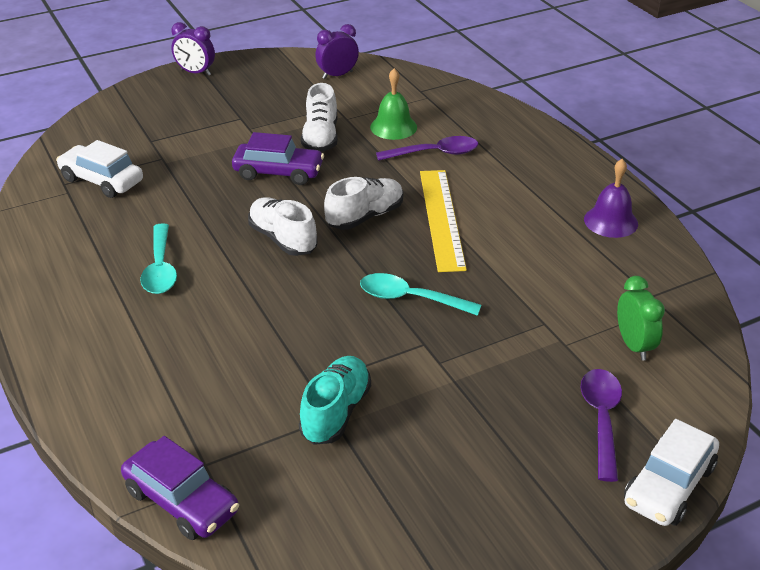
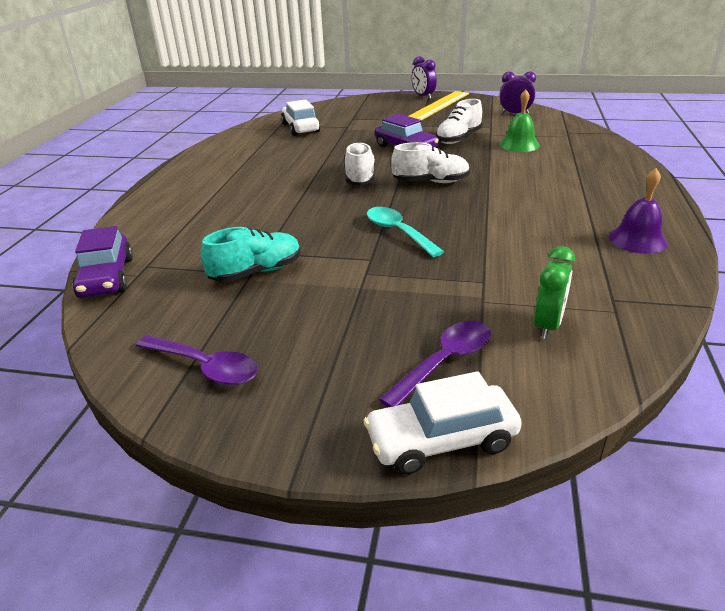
camera: 40 degrees right, 5 degrees down
turquoise spoon [140,223,177,294] -> none
purple spoon [376,136,478,161] -> purple spoon moved to [136,335,258,385]
yellow ruler [420,170,467,272] -> yellow ruler moved to [409,91,469,121]

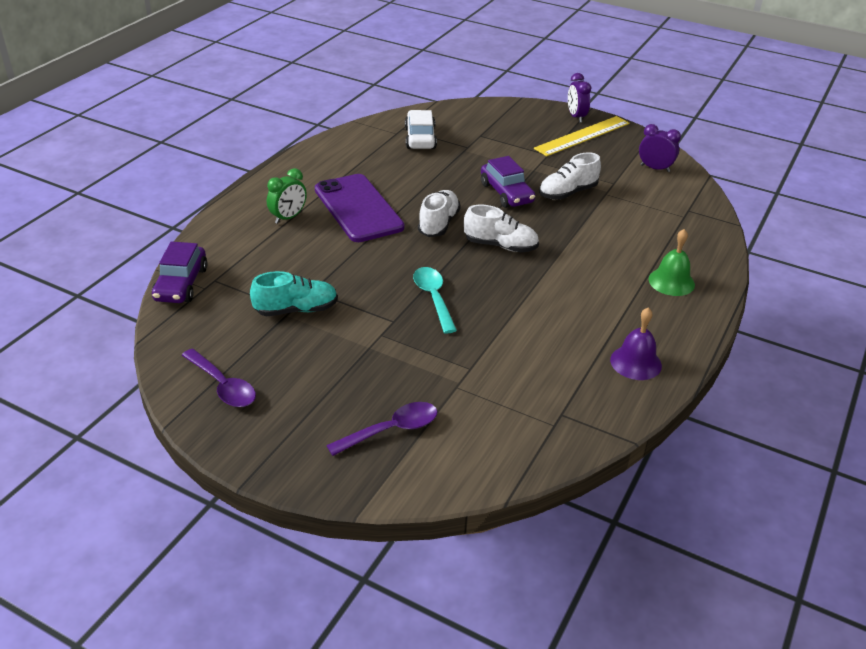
camera: 15 degrees right, 5 degrees up
white car [364,371,522,475] -> none
green bell [500,90,540,152] -> green bell moved to [648,229,695,296]
green clock [534,246,575,339] -> green clock moved to [267,168,307,224]
none -> purple phone [315,174,404,242]

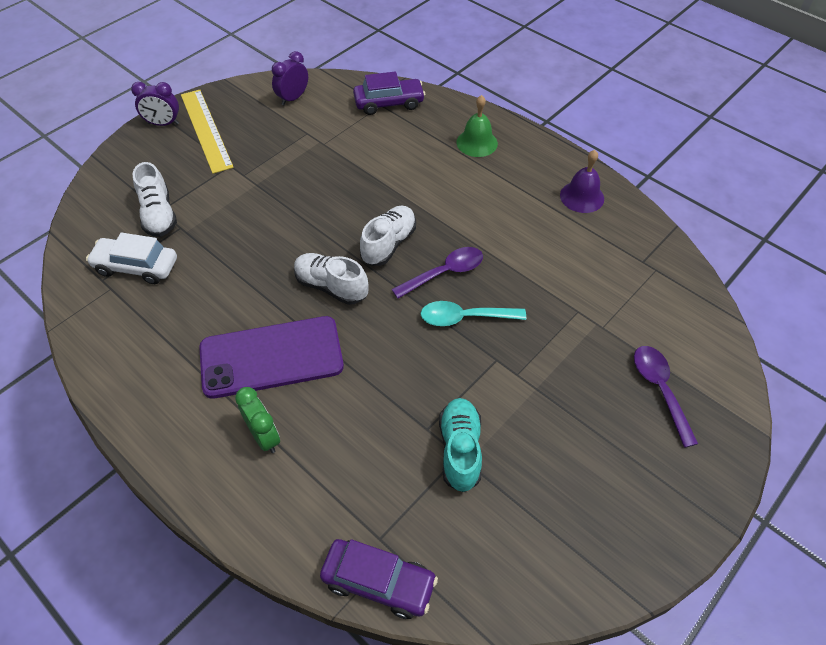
camera: 75 degrees left, 15 degrees up
purple spoon [182,348,256,407] -> purple spoon moved to [391,247,483,299]
purple car [481,156,535,208] -> purple car moved to [353,72,425,115]
white shoe [539,152,601,200] -> white shoe moved to [133,162,177,237]

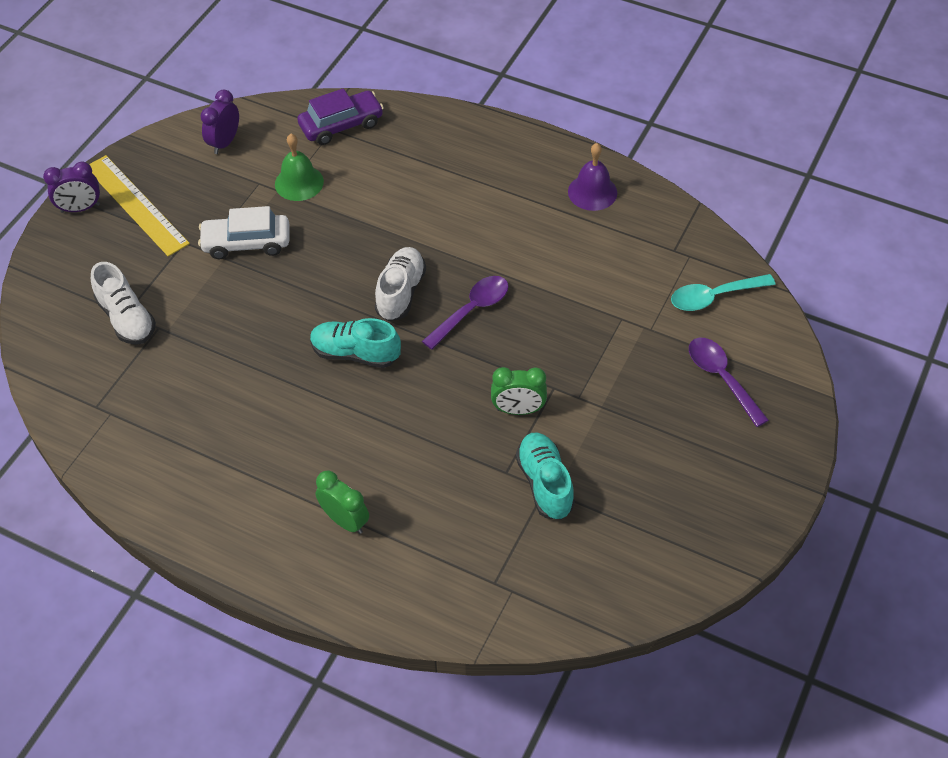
camera: 15 degrees left, 0 degrees up
white car [86,233,177,284] -> white car moved to [198,206,289,259]
purple phone [199,316,344,399] -> none
white shoe [294,253,369,305] -> turquoise shoe [310,318,401,368]
purple car [320,539,438,619] -> none
turquoise spoon [421,301,526,326] -> turquoise spoon moved to [671,274,776,311]
green bell [457,95,498,157] -> green bell moved to [275,134,324,201]
none -> green clock [491,367,547,415]

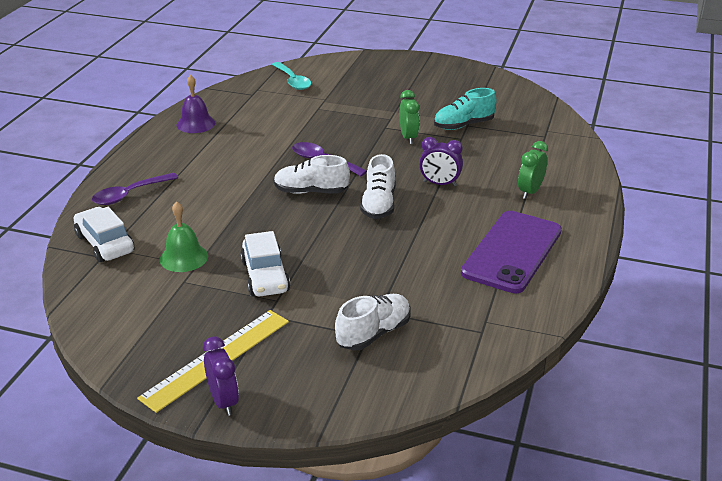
camera: 100 degrees left, 20 degrees down
purple clock [200,90,239,154] -> purple clock moved to [419,137,463,186]
purple car [297,88,384,145] -> white car [74,207,134,262]
turquoise shoe [310,318,401,368] -> white shoe [360,154,395,219]
purple spoon [689,338,769,427] -> purple spoon moved to [92,173,178,205]
none -> purple phone [461,211,562,293]

